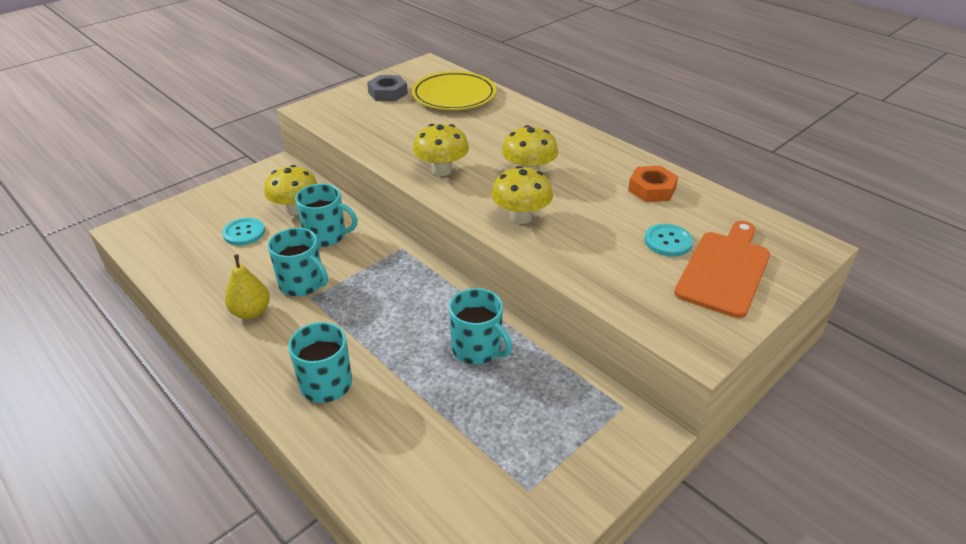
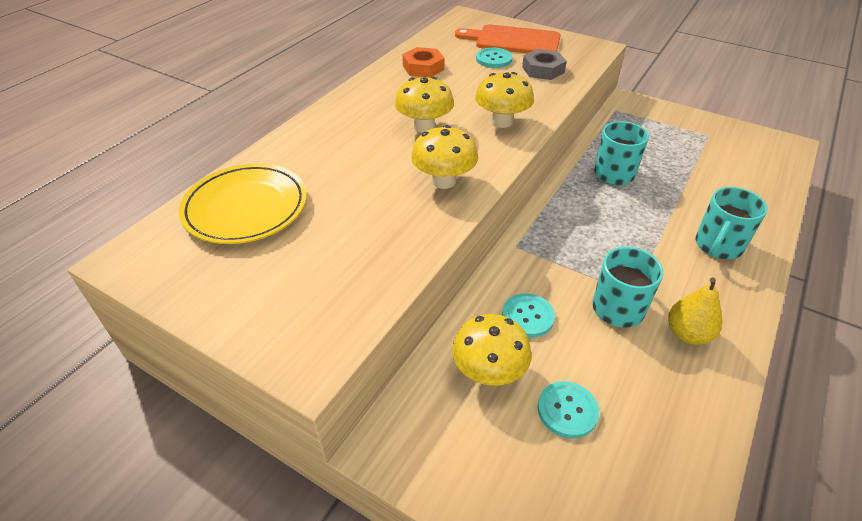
camera: 105 degrees left, 5 degrees up
turquoise mug [295,184,358,247] -> turquoise button [502,293,555,338]
grey nut [367,75,408,101] -> grey nut moved to [522,49,567,80]

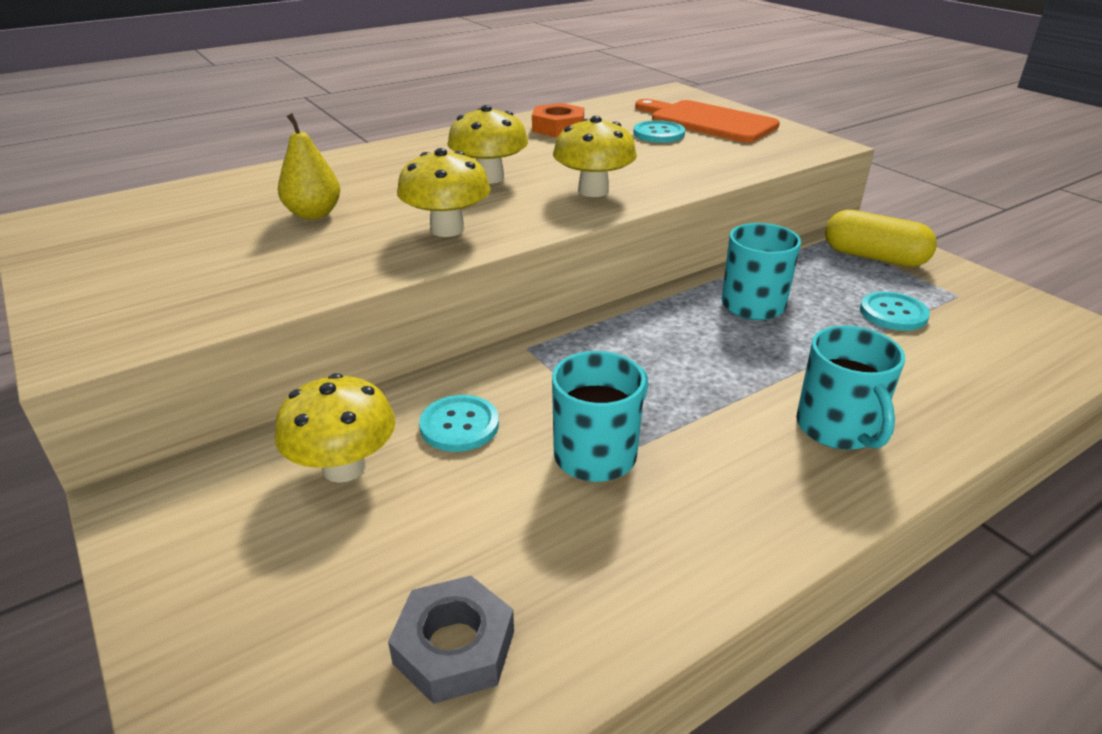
camera: 25 degrees right, 10 degrees down
yellow plate [179,163,307,244] -> none
grey nut [522,49,567,80] -> grey nut moved to [388,576,514,704]
turquoise button [538,381,599,438] -> turquoise button moved to [860,292,930,331]
yellow pear [668,277,722,345] -> yellow pear moved to [278,113,340,220]
turquoise mug [695,187,768,259] -> turquoise mug turned 75 degrees counterclockwise [796,325,905,450]
none -> yellow capsule [825,210,937,267]

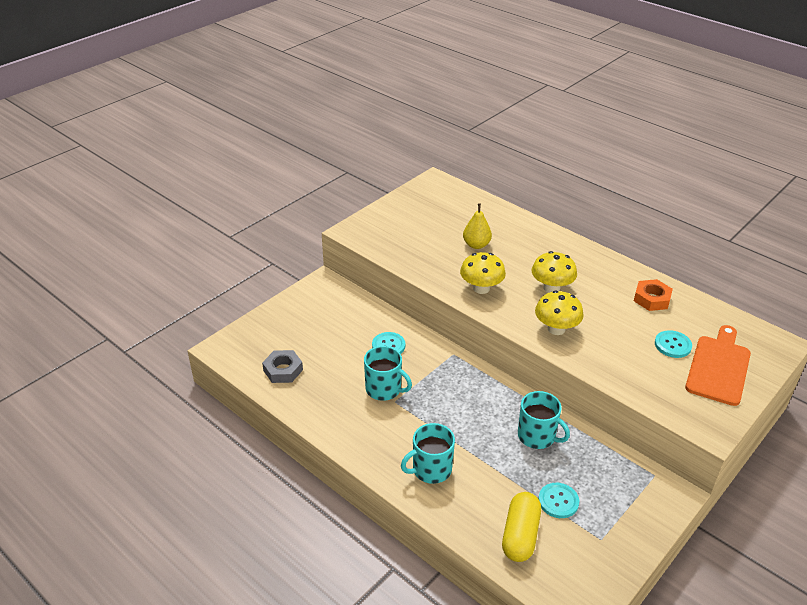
camera: 75 degrees right, 5 degrees up
yellow mushroom [275,373,396,483] -> none
yellow capsule [825,210,937,267] -> yellow capsule moved to [502,492,541,562]

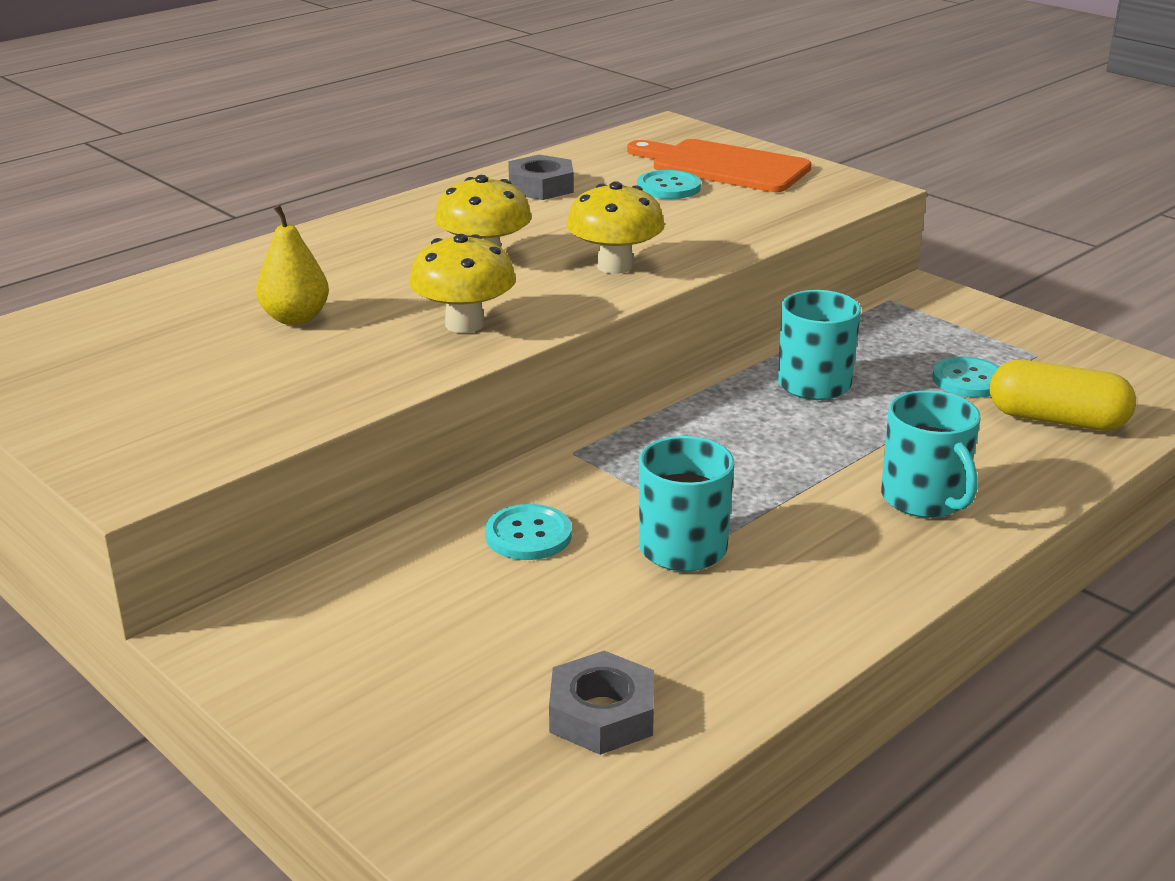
camera: 85 degrees left, 10 degrees down
orange nut [634,279,673,311] -> grey nut [508,155,574,200]

